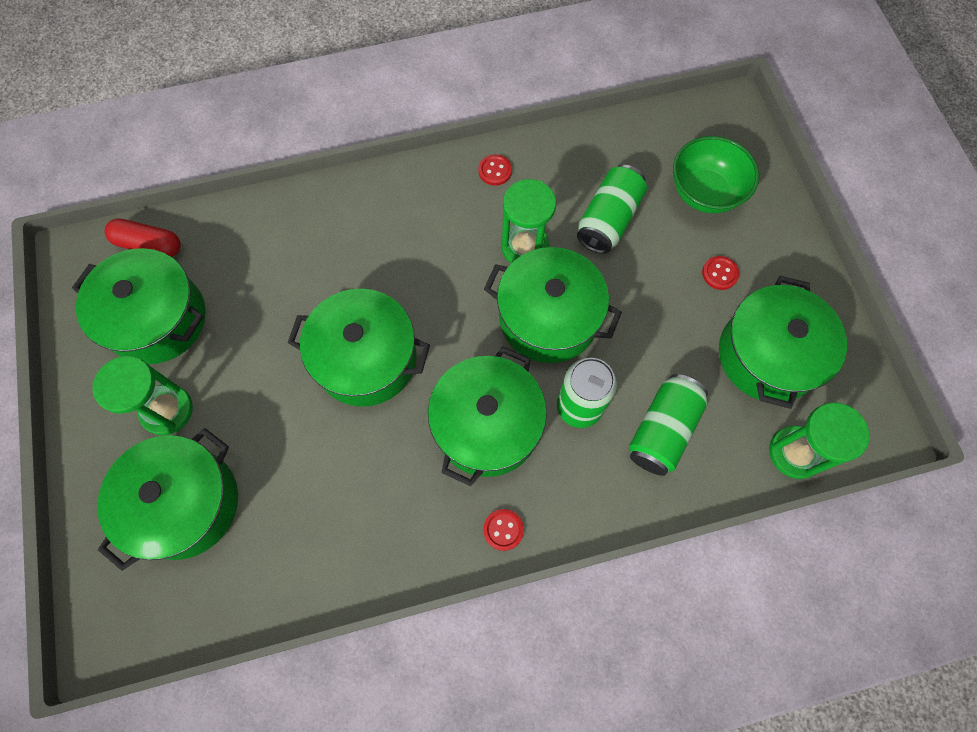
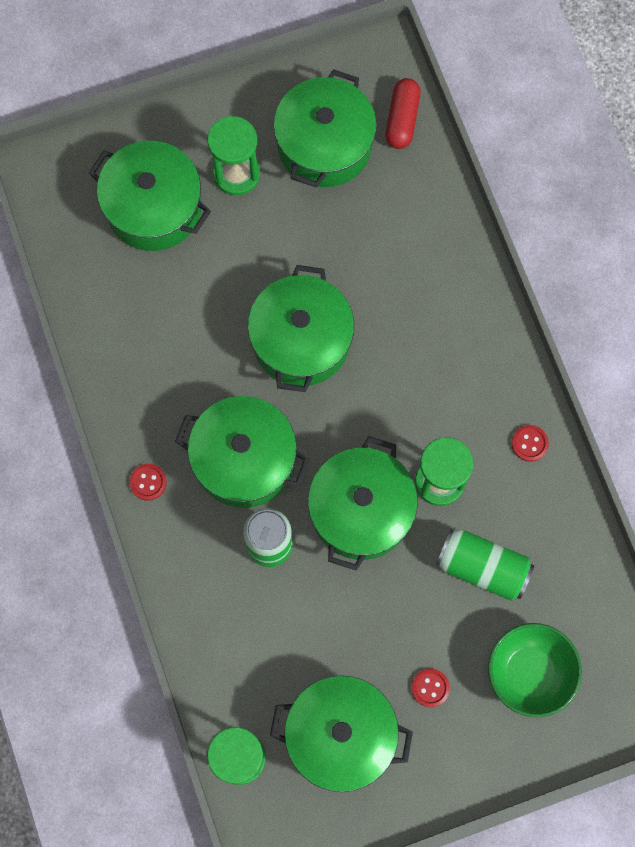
camera: 85 degrees right, 5 degrees up
green can [629,374,708,476] -> none

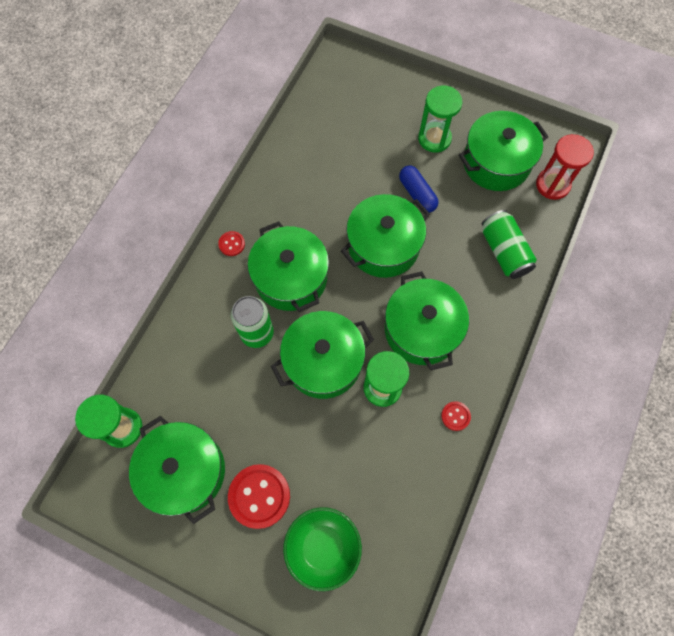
camera: 45 degrees right, 5 degrees down
green pot [89,141,211,251] -> green pot moved to [385,271,469,370]
red capsule [385,78,421,149] -> red hourglass [536,134,594,200]
red button [411,669,450,707] -> red button [228,464,290,529], size x2.03
green can [436,529,534,601] -> green can moved to [482,210,537,279]
none -> blue capsule [399,165,438,213]

